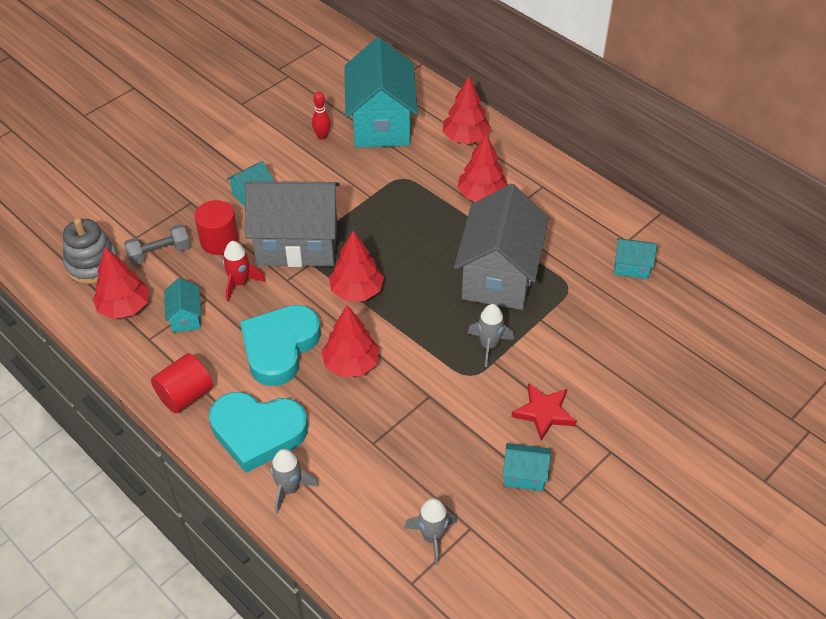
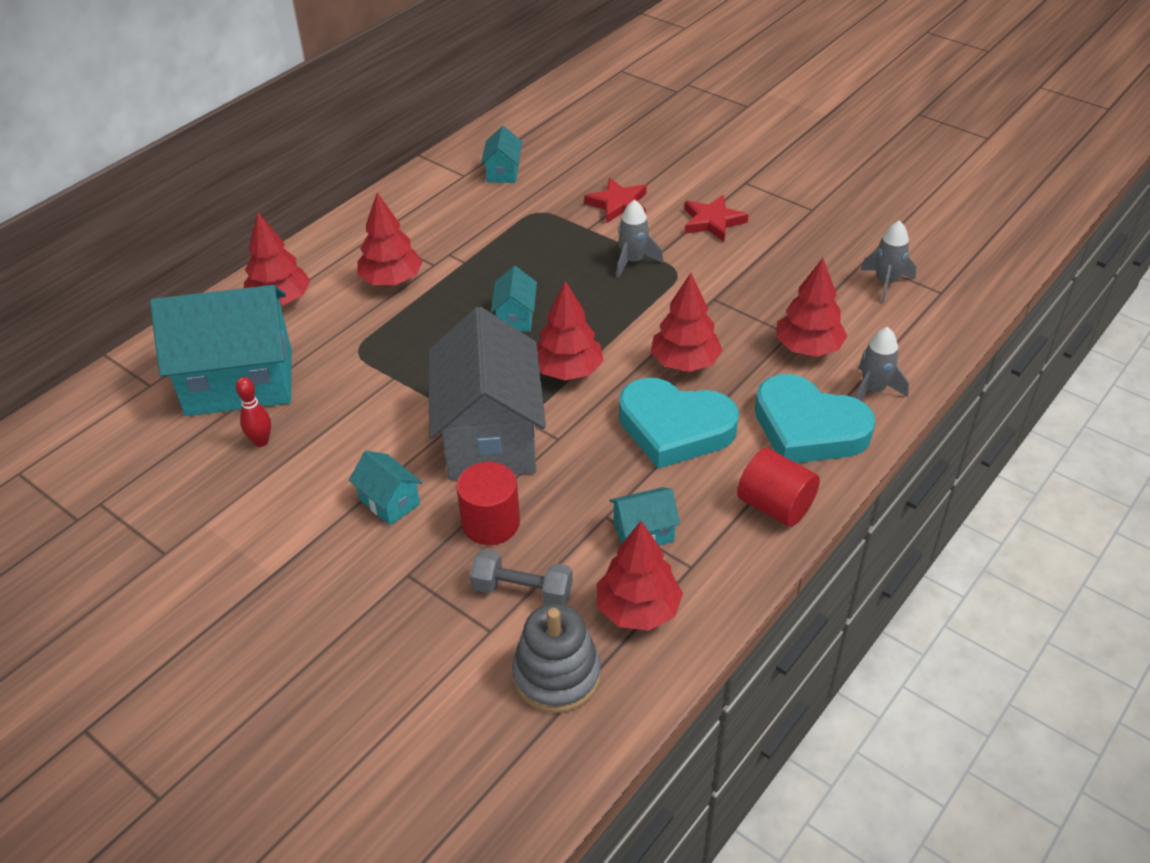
camera: 95 degrees left, 5 degrees down
grey dumbbell [124,224,190,265] -> grey dumbbell turned 45 degrees counterclockwise [470,549,573,605]
turquoise heart [209,392,308,473] -> turquoise heart turned 120 degrees clockwise [755,374,875,463]
red rocket [223,241,266,302] -> none
grey house [454,184,549,310] -> none
turquoise house [503,443,551,491] -> turquoise house moved to [491,266,537,331]
none -> red star [584,178,647,223]
none -> red tree [776,258,847,357]

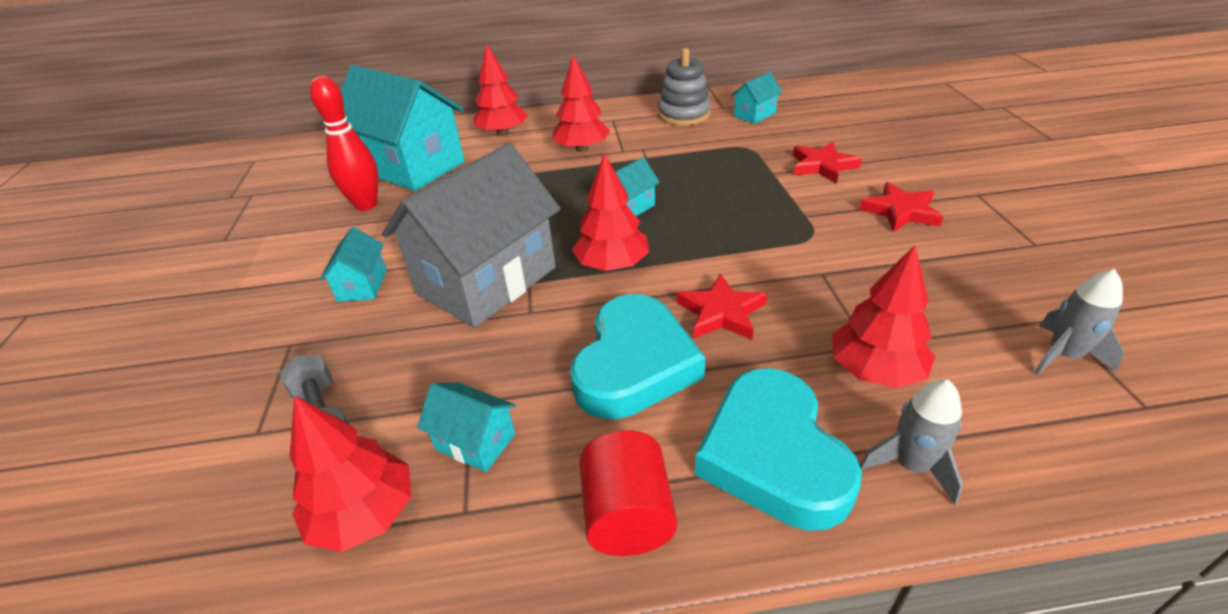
camera: 45 degrees right, 5 degrees down
red bowling pin [236,377,271,447] -> red bowling pin [310,76,378,211], size x1.76
red cylinder [456,462,520,545] -> none
grey stacking toy [512,604,601,713] -> grey stacking toy moved to [658,48,711,125]
grey rocket [616,200,663,278] -> none
turquoise heart [619,378,739,469] -> turquoise heart turned 135 degrees counterclockwise [570,294,706,419]
red tree [651,273,723,372] -> red star [676,273,767,340]

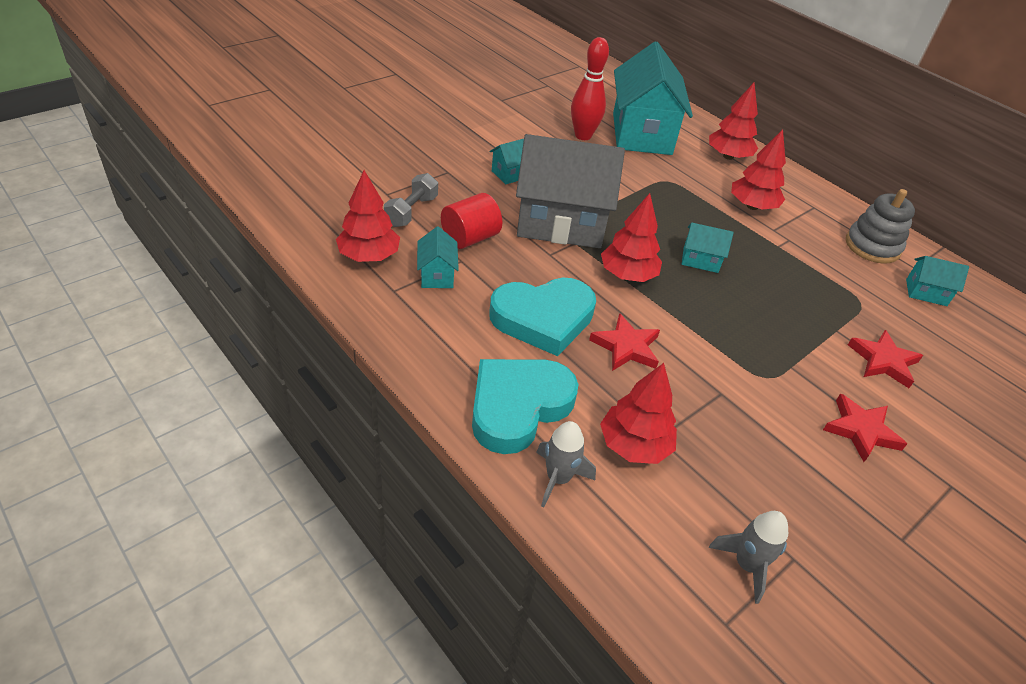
camera: 50 degrees right, 5 degrees up
red cylinder [579,430,677,556] -> red cylinder moved to [441,193,502,249]

